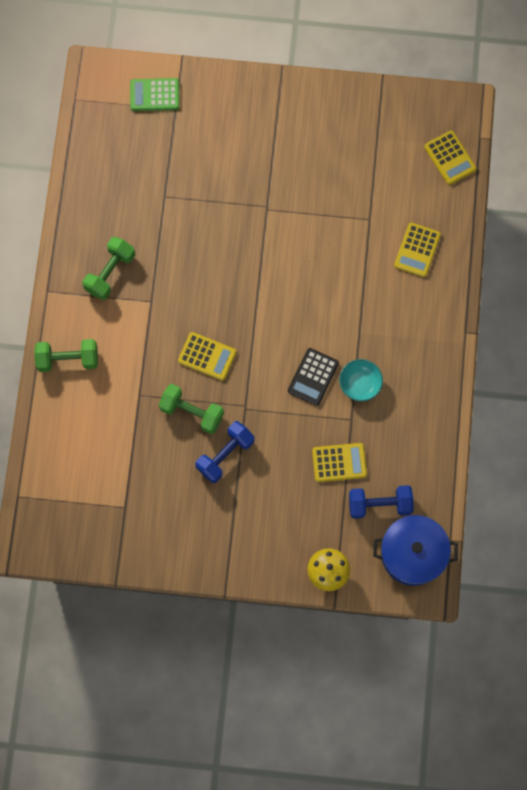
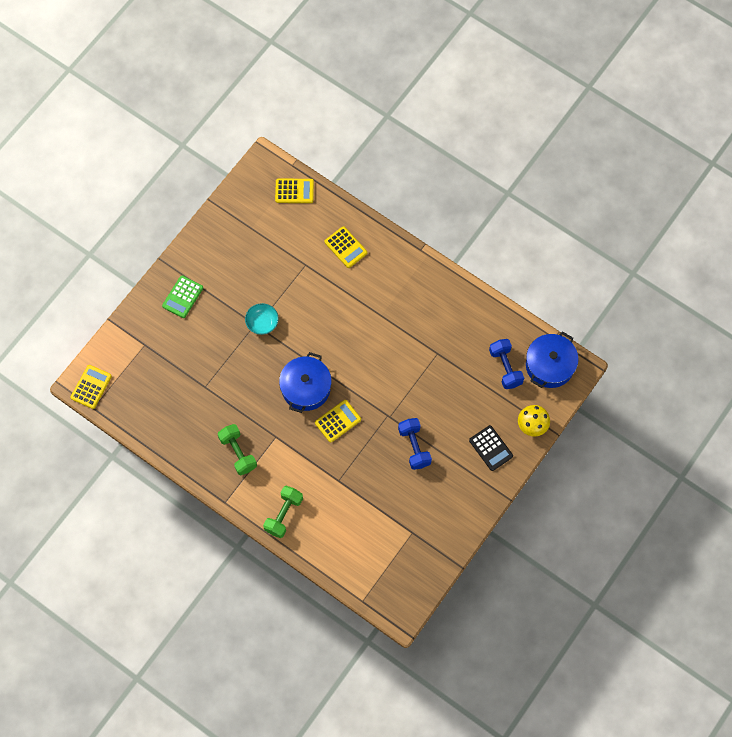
camera: 60 degrees left, 5 degrees down
green calculator [130,78,179,111] -> green calculator moved to [162,275,203,318]
green dumbbell [159,384,224,434] -> none
black calculator [288,348,339,406] -> black calculator moved to [469,425,513,471]
yellow calculator [312,443,367,482] -> yellow calculator moved to [71,365,112,409]
turquoise bowl [339,359,383,401] -> turquoise bowl moved to [245,303,279,335]
blue dumbbell [349,485,414,519] -> blue dumbbell turned 45 degrees counterclockwise [489,339,524,389]
none -> blue pot [279,352,332,413]

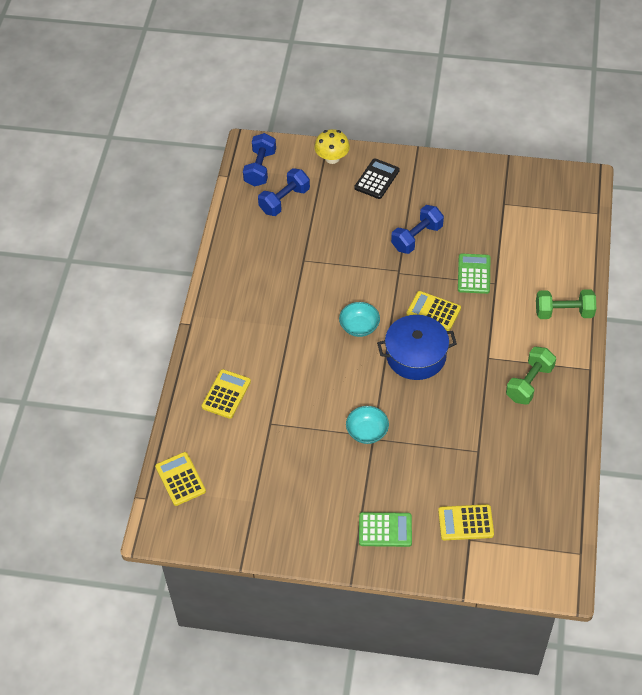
camera: 115 degrees left, 15 degrees down
yellow calculator [71,365,112,409] -> yellow calculator moved to [438,504,494,540]
blue pot [526,331,578,388] -> blue dumbbell [243,133,276,187]
none -> turquoise bowl [339,302,380,337]
none -> green calculator [458,254,490,294]

